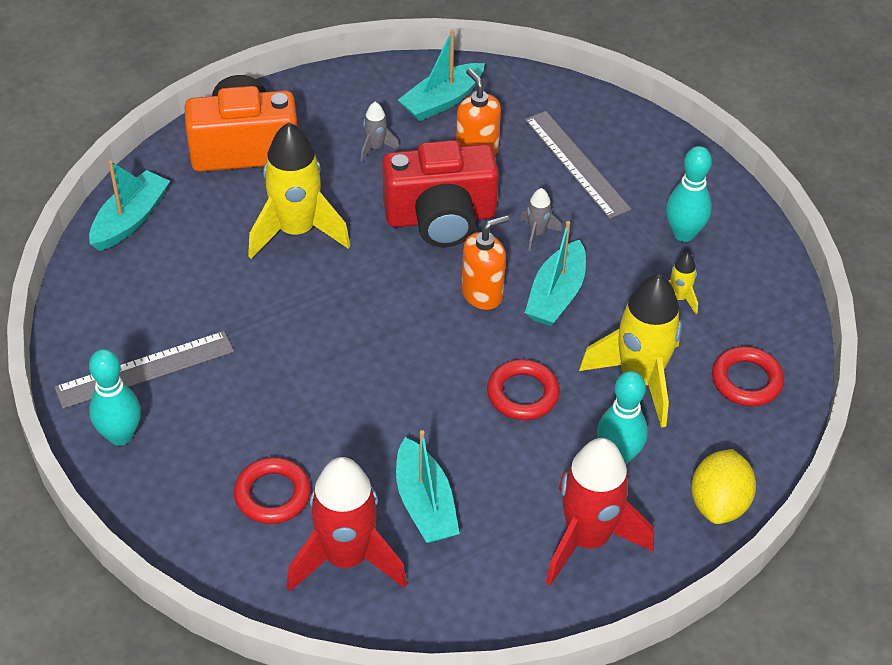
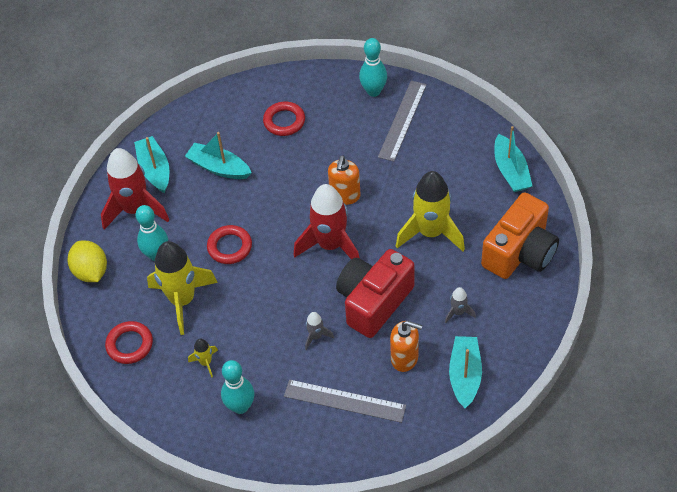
camera: 140 degrees right, 5 degrees up
red rocket [286,457,407,592] -> red rocket moved to [294,184,360,259]
orange soap dispenser [461,215,509,310] -> orange soap dispenser moved to [328,156,360,205]
turquoise boat [525,221,586,326] -> turquoise boat moved to [134,136,169,193]

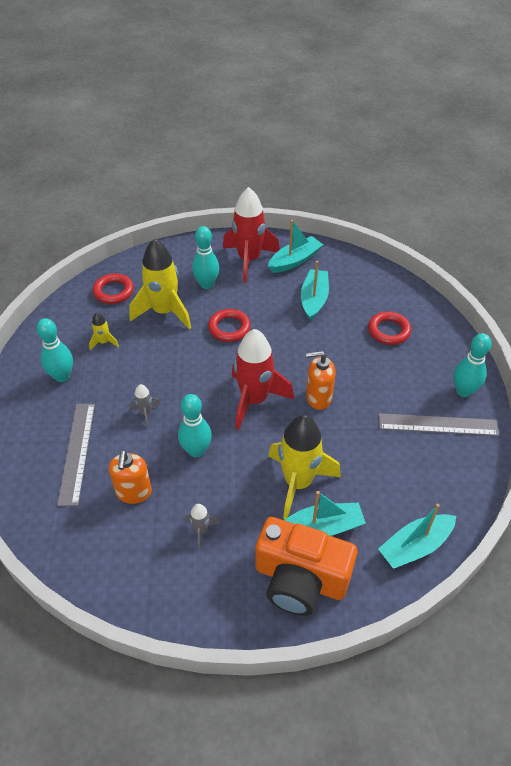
camera: 70 degrees right, 5 degrees down
yellow lemon [68,240,107,282] -> none
red camera [336,249,415,338] -> turquoise bowling pin [178,394,212,457]
turquoise boat [449,336,482,408] -> turquoise boat moved to [284,491,366,536]

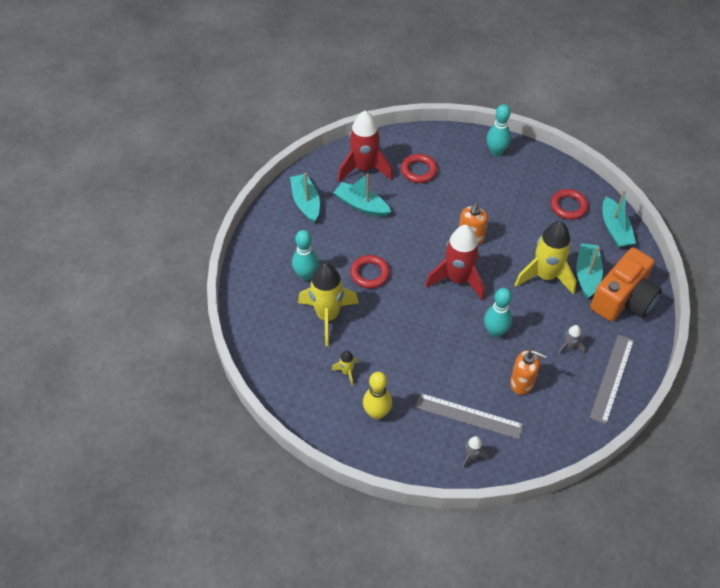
camera: 70 degrees left, 5 degrees up
turquoise bowling pin [37,318,73,382] -> yellow bowling pin [363,372,392,420]
red ring [93,273,134,304] -> red ring moved to [550,189,588,220]
grey rocket [129,384,161,428] -> grey rocket moved to [462,436,489,469]
red rocket [223,187,280,283] -> red rocket moved to [338,111,393,182]
grey ruler [378,413,499,436] -> grey ruler moved to [590,335,634,424]

